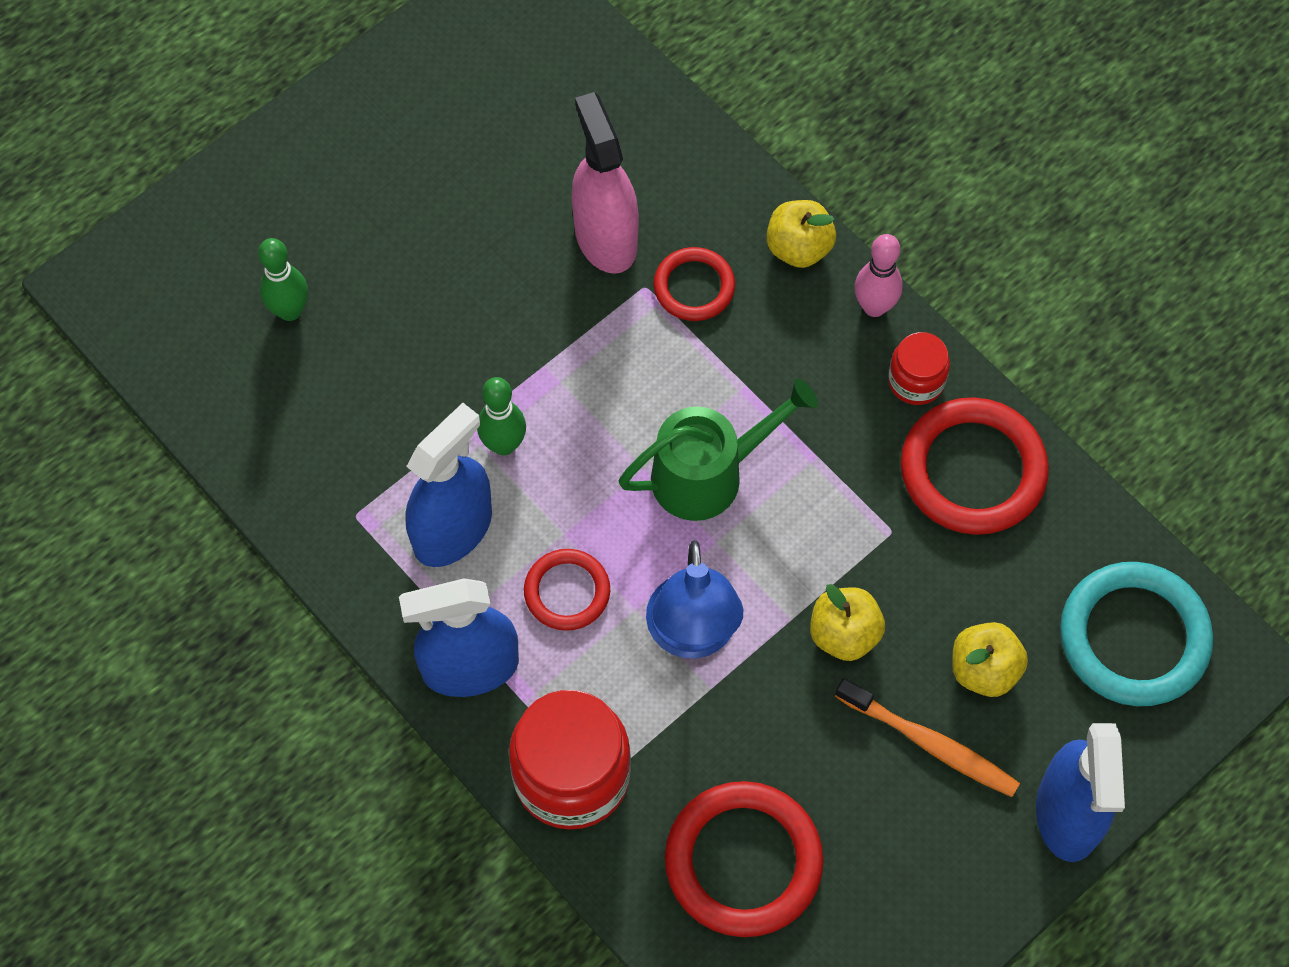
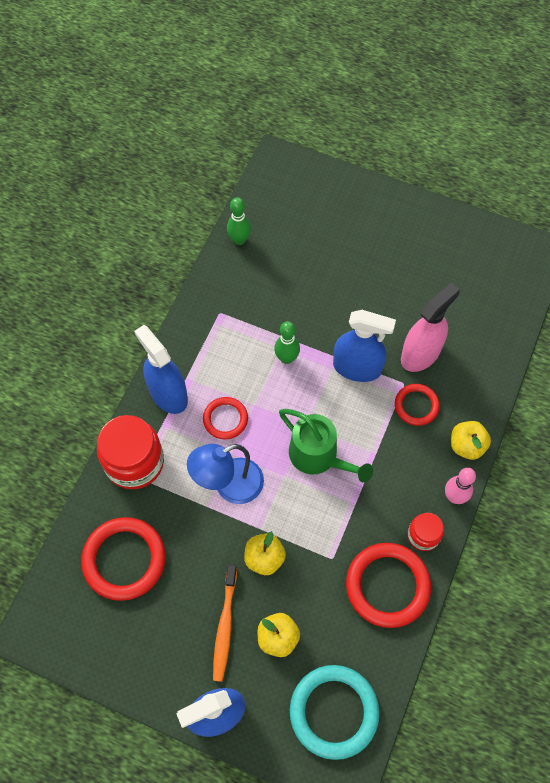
camera: 65 degrees right, 0 degrees up
green bowling pin [258,238,308,321] -> green bowling pin moved to [227,197,251,245]
blue spray bottle [405,403,492,567] -> blue spray bottle moved to [333,310,396,382]

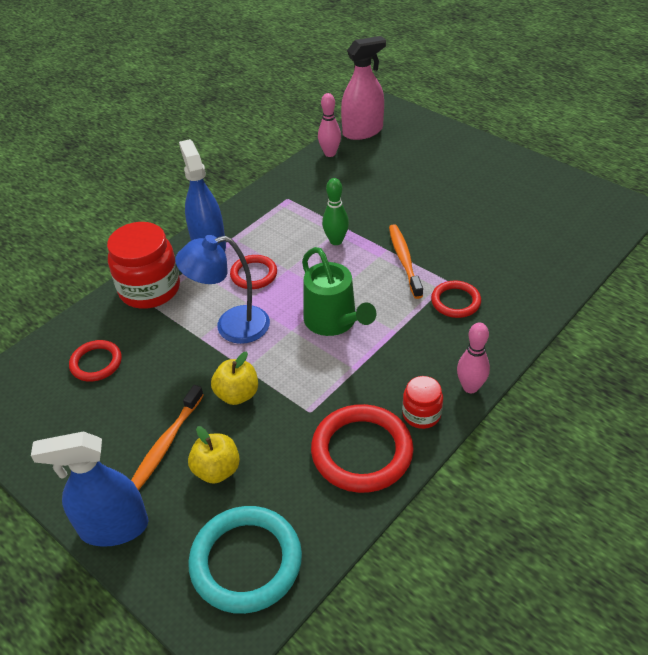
camera: 20 degrees right, 20 degrees down
red ring [81,517,166,601] -> red ring [69,340,122,382], size x0.57
green bowling pin [227,197,251,245] -> pink bowling pin [318,93,341,157]
blue spray bottle [333,310,396,382] -> orange toothbrush [389,224,423,299]
pink spray bottle [401,283,460,372] -> pink spray bottle moved to [341,36,386,140]
yellow apple [451,421,491,460] -> none

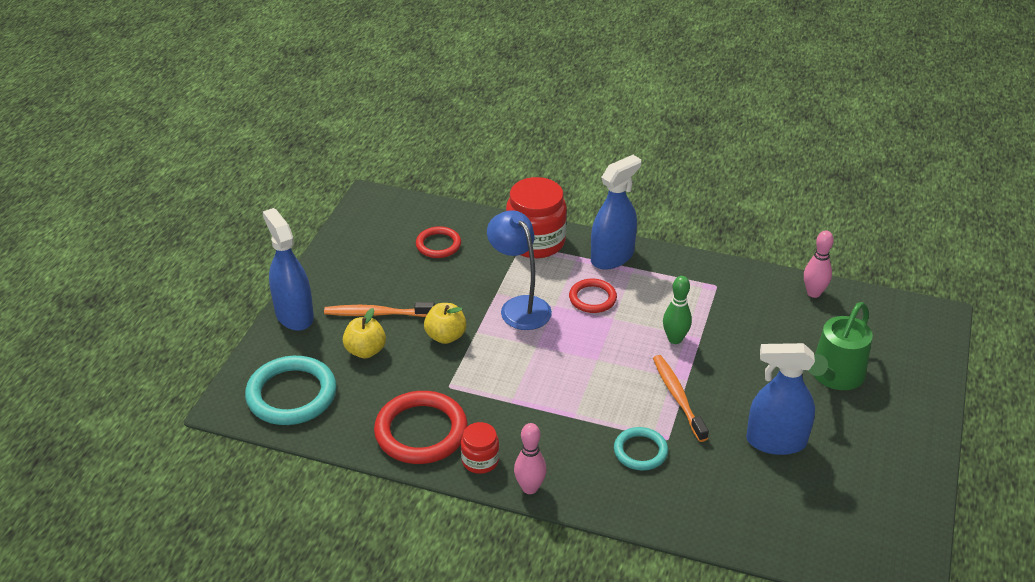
camera: 65 degrees right, 5 degrees down
green watering can [302,247,376,336] -> green watering can moved to [808,302,873,390]
pink spray bottle [341,36,386,140] -> none
orange toothbrush [389,224,423,299] -> orange toothbrush turned 75 degrees counterclockwise [653,355,709,442]
red ring [431,280,481,318] -> turquoise ring [614,427,668,471]
none -> blue spray bottle [746,343,815,455]

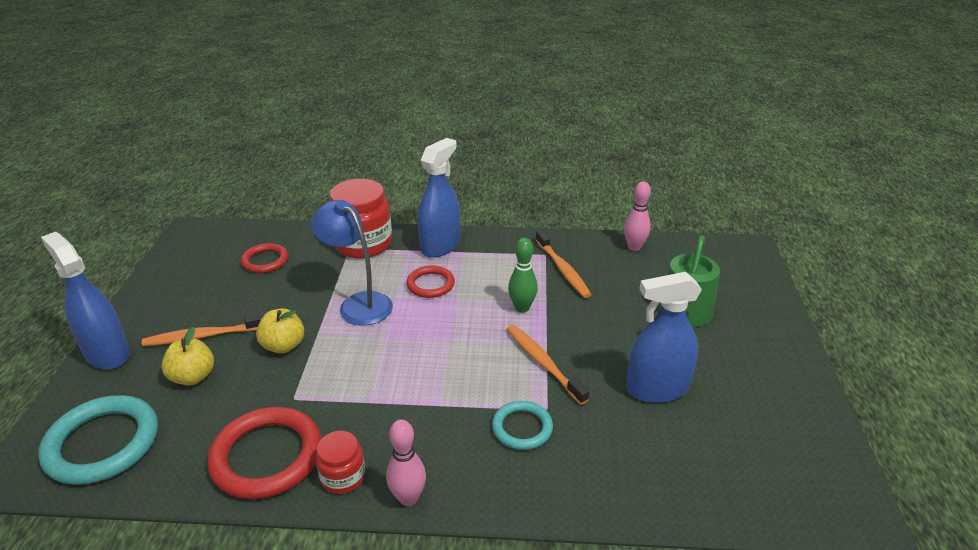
camera: 15 degrees left, 5 degrees down
none -> orange toothbrush [535,230,592,298]

